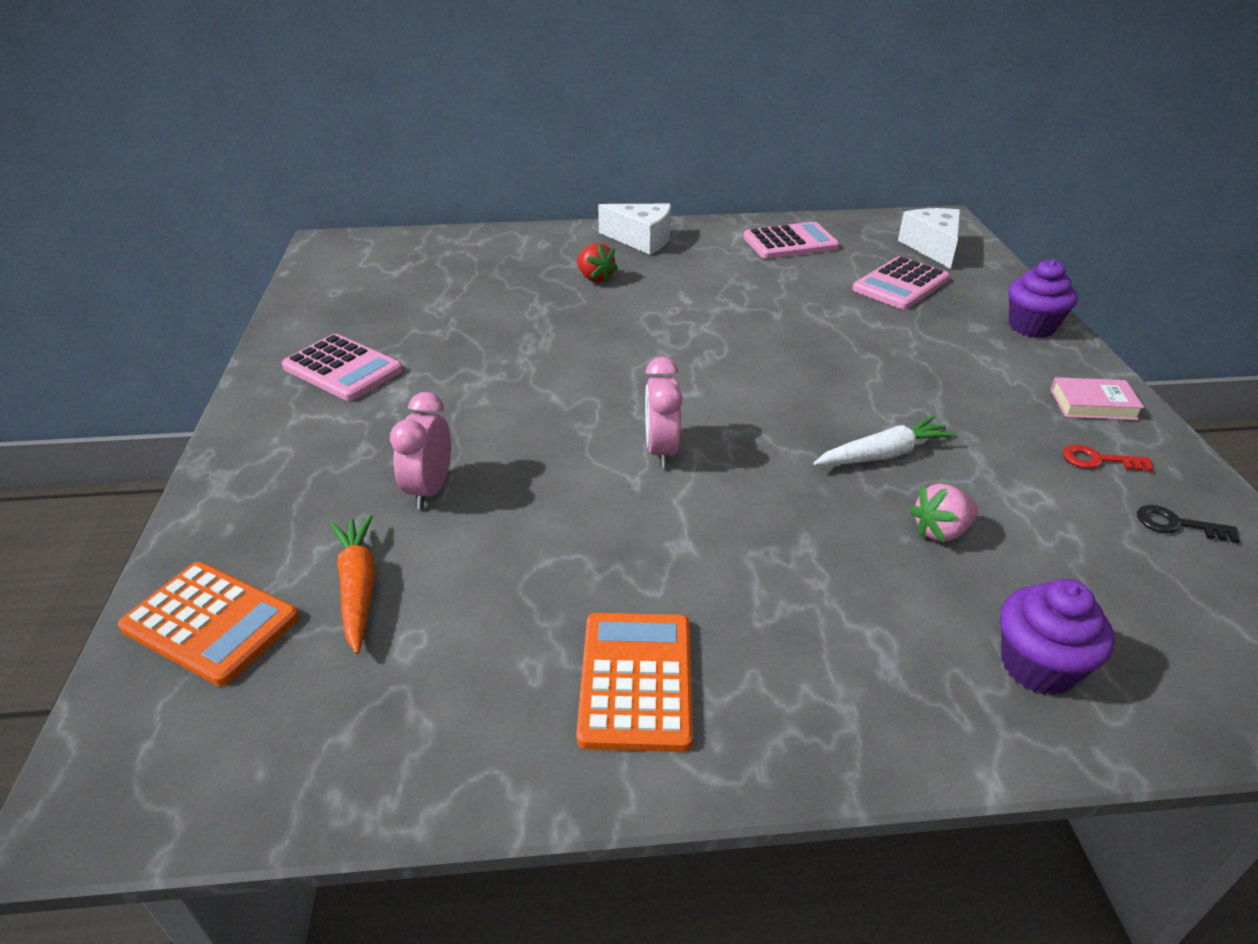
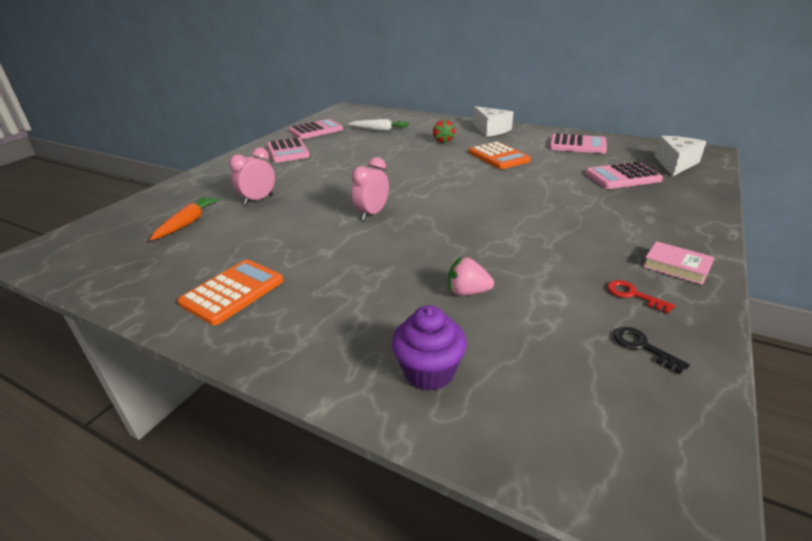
camera: 35 degrees right, 5 degrees down
orange calculator [118,562,299,686] -> orange calculator moved to [469,142,531,169]
white carrot [813,416,957,465] -> white carrot moved to [348,119,410,131]
purple cupcake [1008,259,1078,338] -> none
none -> pink calculator [289,119,343,139]

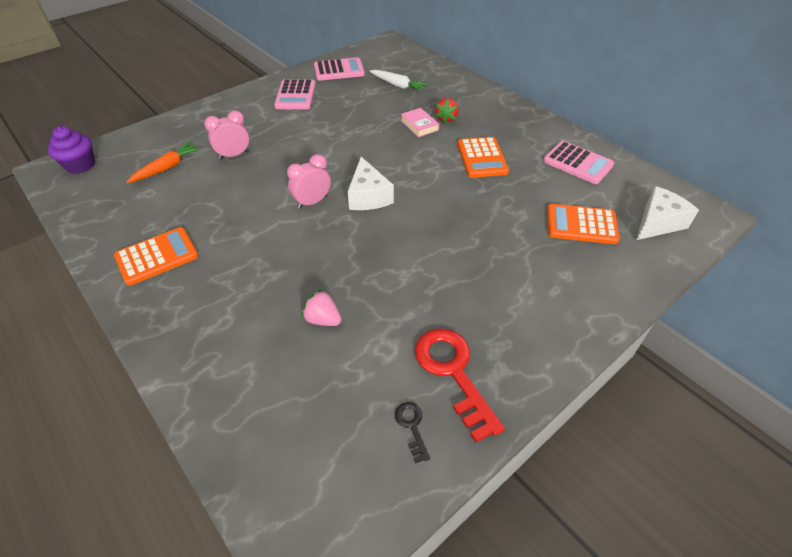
camera: 20 degrees right, 15 degrees up
purple cupcake [392,305,467,391] -> purple cupcake moved to [48,126,95,174]
white cheese [473,106,513,137] -> white cheese moved to [347,157,394,210]
pink calculator [585,162,663,189] -> orange calculator [547,204,620,244]
red key [607,280,675,314] -> red key [415,329,505,443], size x2.16
pink book [643,241,715,285] -> pink book moved to [400,108,439,137]

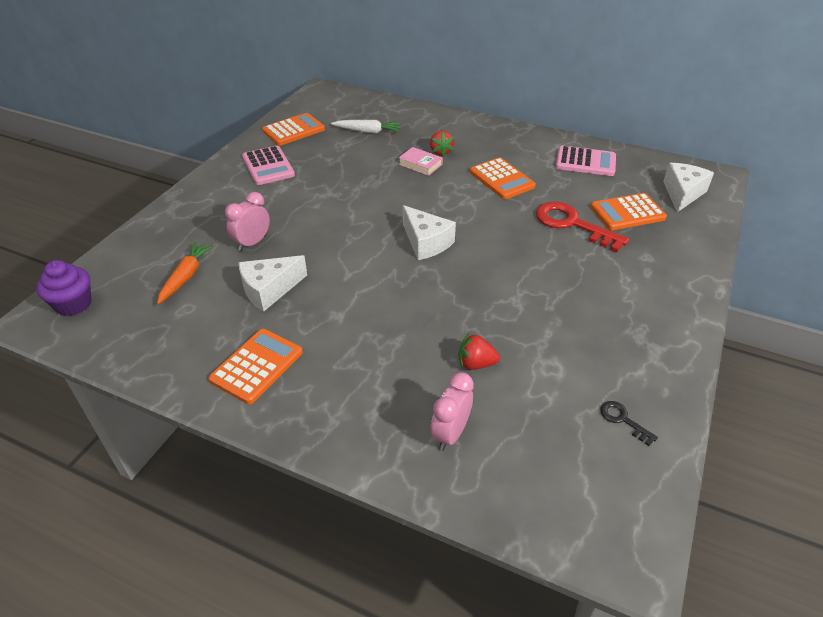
camera: 25 degrees left, 5 degrees down
pink clock [287,154,331,209] -> pink clock moved to [431,372,474,451]
pink strawberry [302,289,342,326] -> red strawberry [459,333,500,370]
pink calculator [314,57,365,81] -> orange calculator [262,113,325,146]
red key [415,329,505,443] -> red key moved to [536,202,629,252]
none -> white cheese [239,255,307,312]

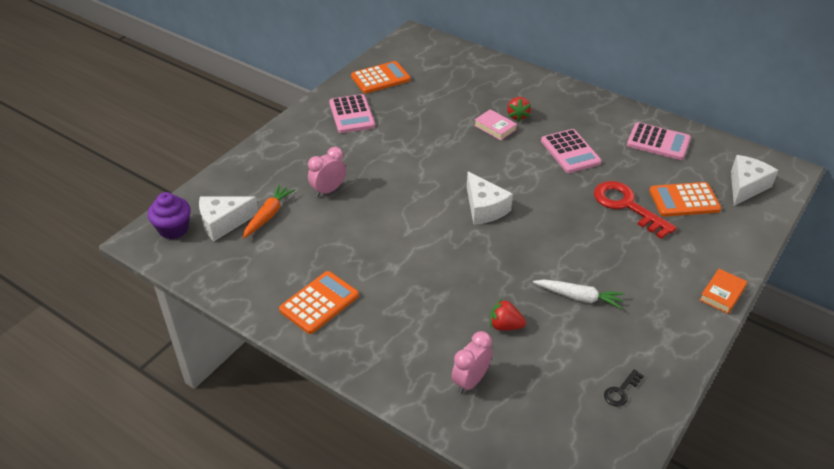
camera: 10 degrees right, 0 degrees up
white cheese [239,255,307,312] -> white cheese moved to [199,196,259,241]
white carrot [331,120,402,133] -> white carrot moved to [533,279,624,309]
orange calculator [470,157,536,199] -> pink calculator [541,129,602,173]
black key [600,401,658,446] -> black key turned 105 degrees counterclockwise [604,369,644,407]
none -> orange book [700,269,747,314]

